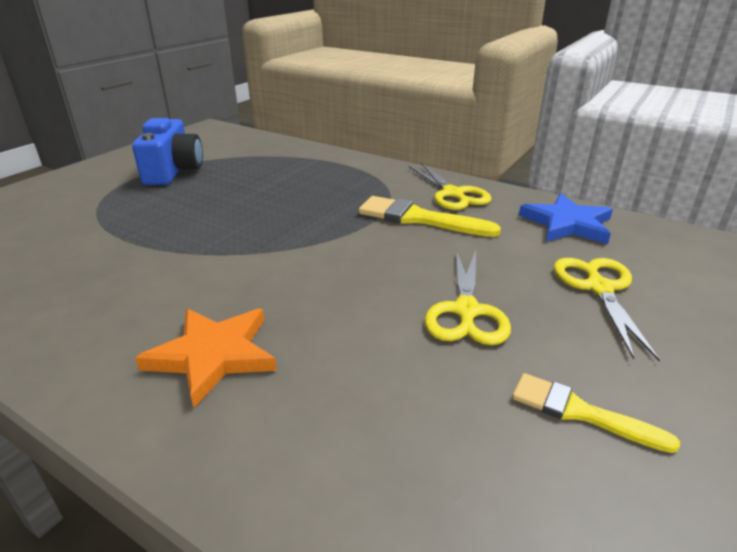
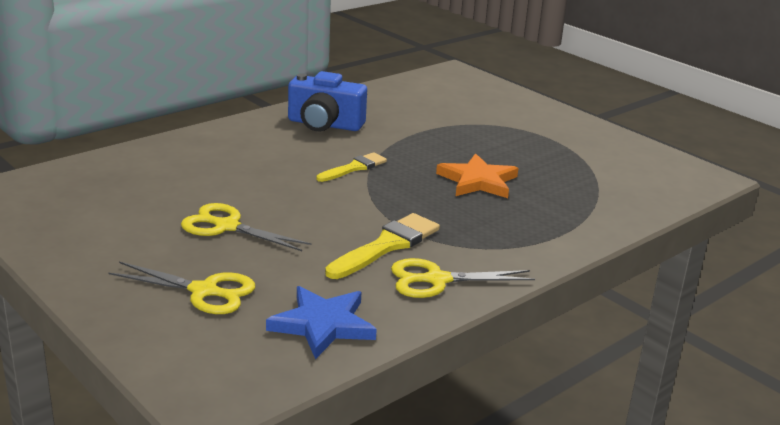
camera: 105 degrees right, 5 degrees down
blue camera [132,118,203,185] -> blue camera moved to [288,71,367,131]
orange star [135,308,277,408] -> orange star moved to [436,153,518,198]
yellow brush [512,373,680,453] -> yellow brush moved to [317,152,387,182]

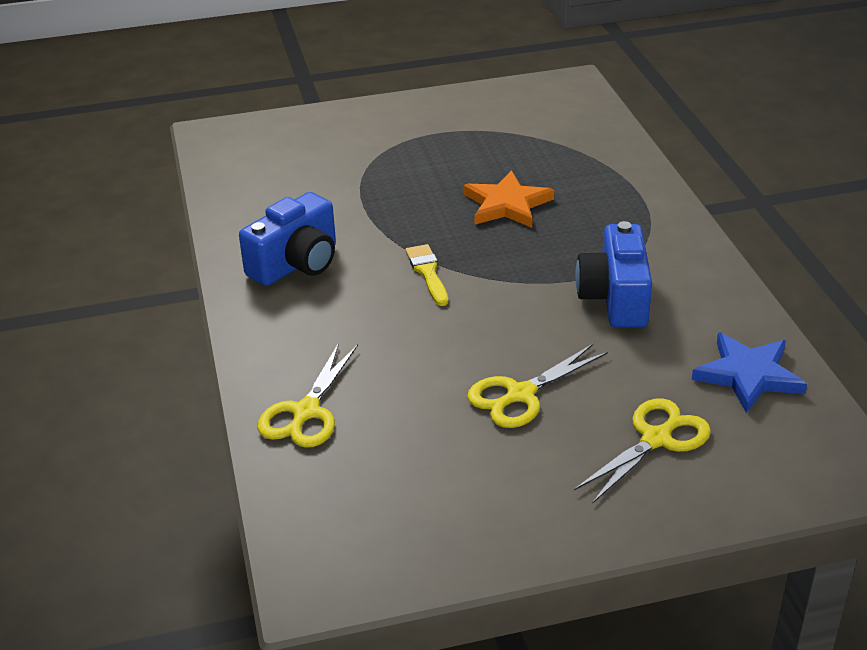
camera: 60 degrees left, 10 degrees up
yellow brush [325,213,440,279] -> blue camera [575,221,652,328]
yellow scissors [391,258,535,298] -> yellow scissors moved to [257,343,358,448]

